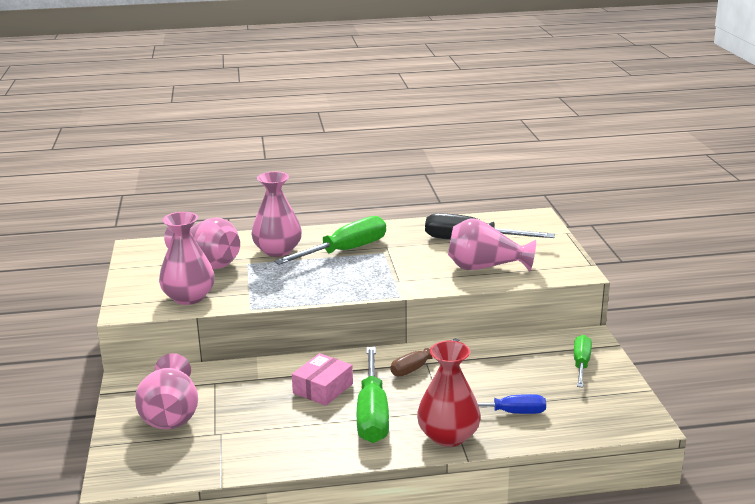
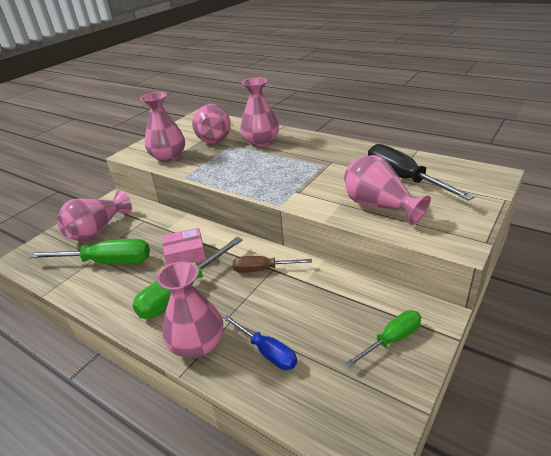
camera: 45 degrees right, 10 degrees up
green screwdriver [274,216,386,265] -> green screwdriver moved to [28,239,150,264]
red vase [417,341,481,447] -> pink vase [157,261,223,358]

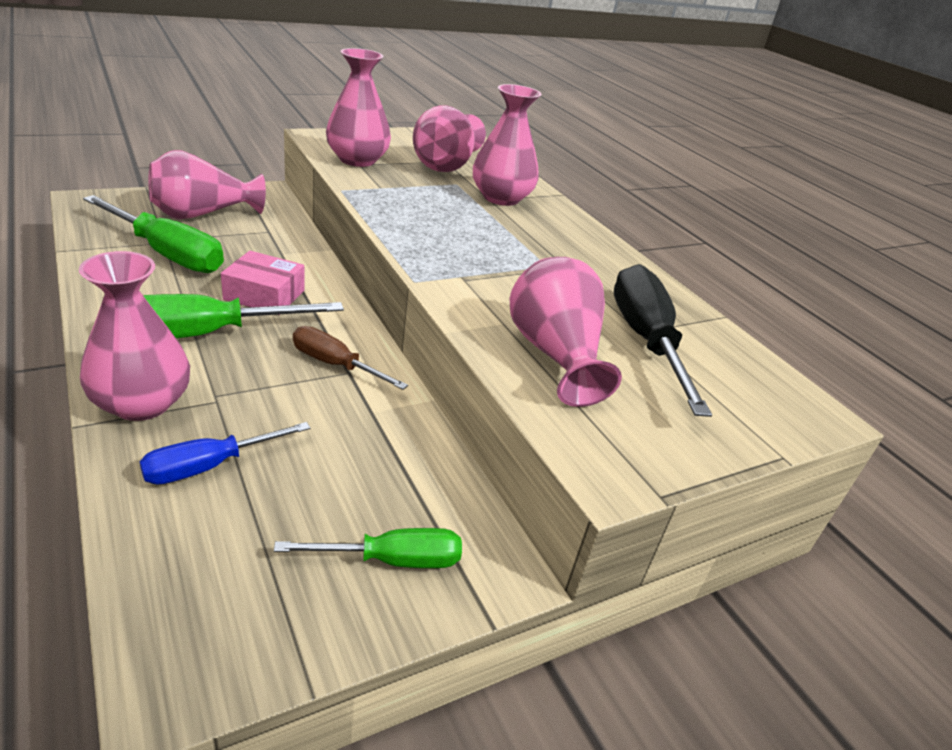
camera: 20 degrees right, 0 degrees up
blue screwdriver [223,315,297,370] -> blue screwdriver turned 75 degrees clockwise [139,422,310,485]

